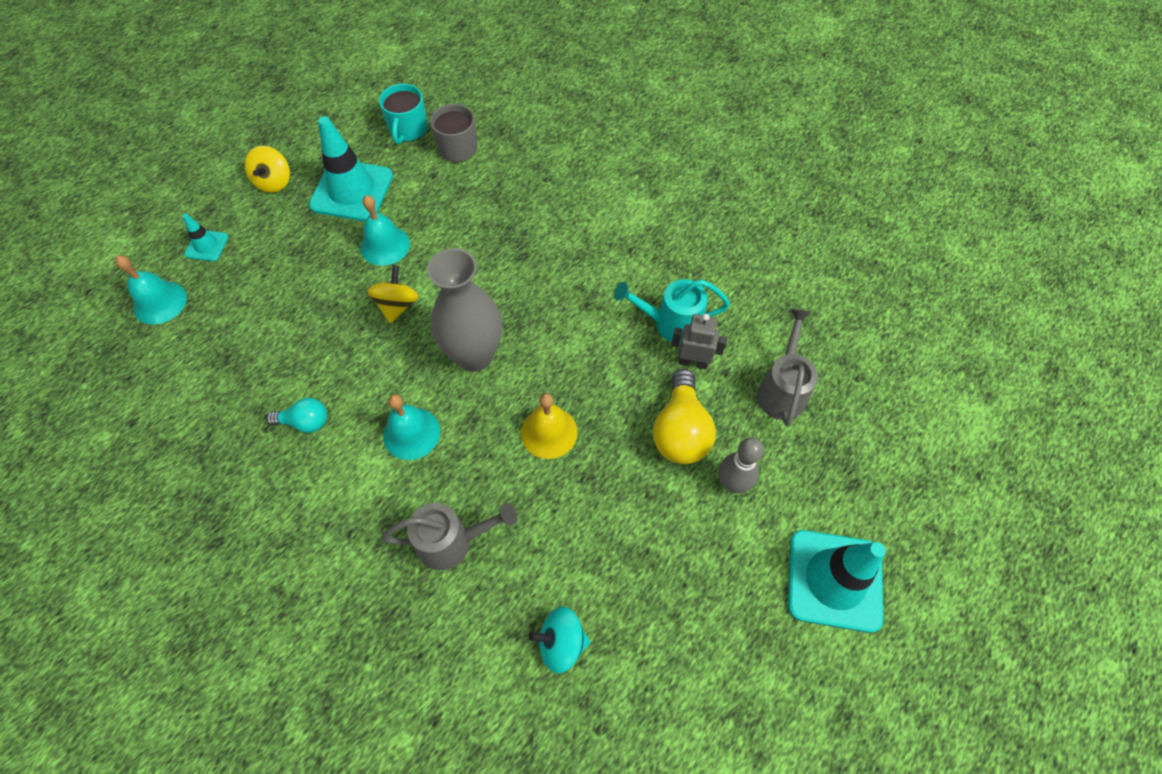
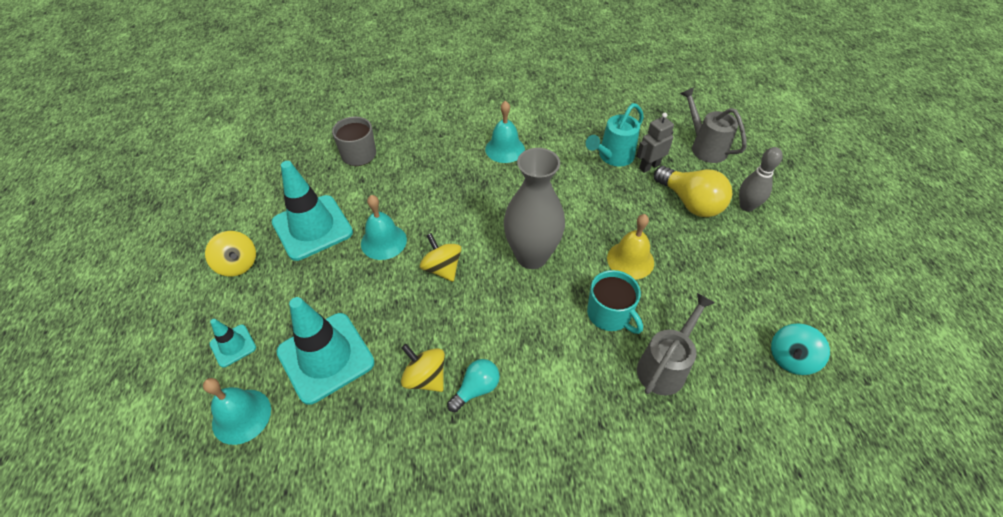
camera: 45 degrees left, 10 degrees down
turquoise mug [379,84,428,144] -> turquoise mug moved to [587,270,643,334]
turquoise bell [383,394,440,460] -> turquoise bell moved to [485,101,525,163]
turquoise traffic cone [788,530,886,633] -> turquoise traffic cone moved to [276,297,375,405]
none -> yellow spinning top [401,344,445,392]

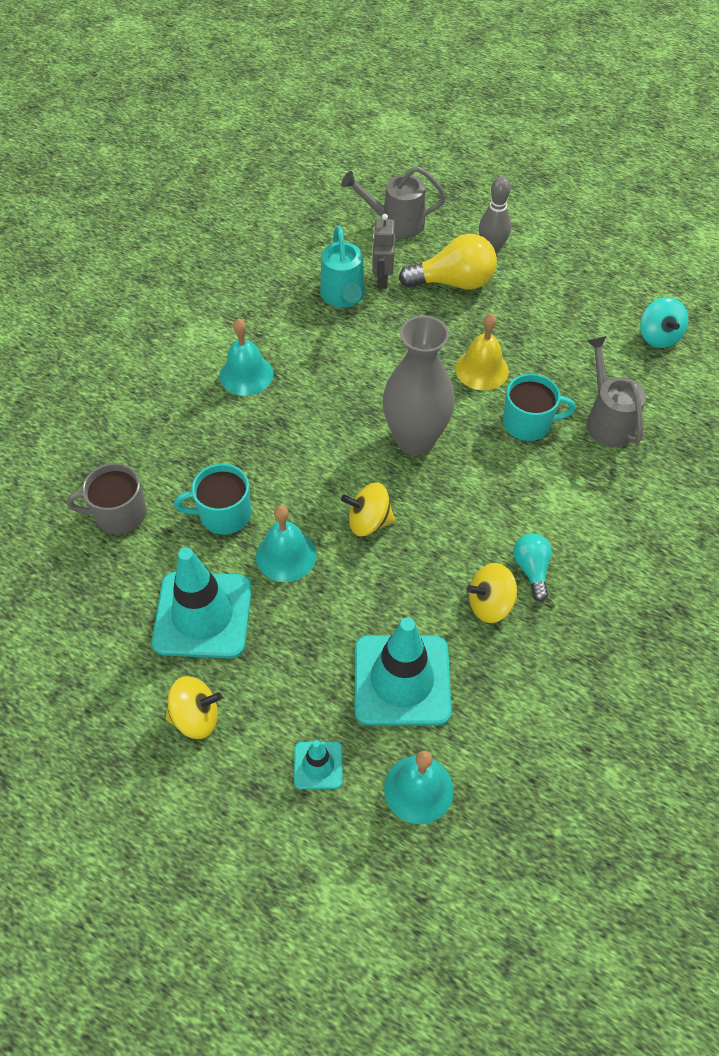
camera: 55 degrees left, 5 degrees up
none -> turquoise mug [174,464,251,534]

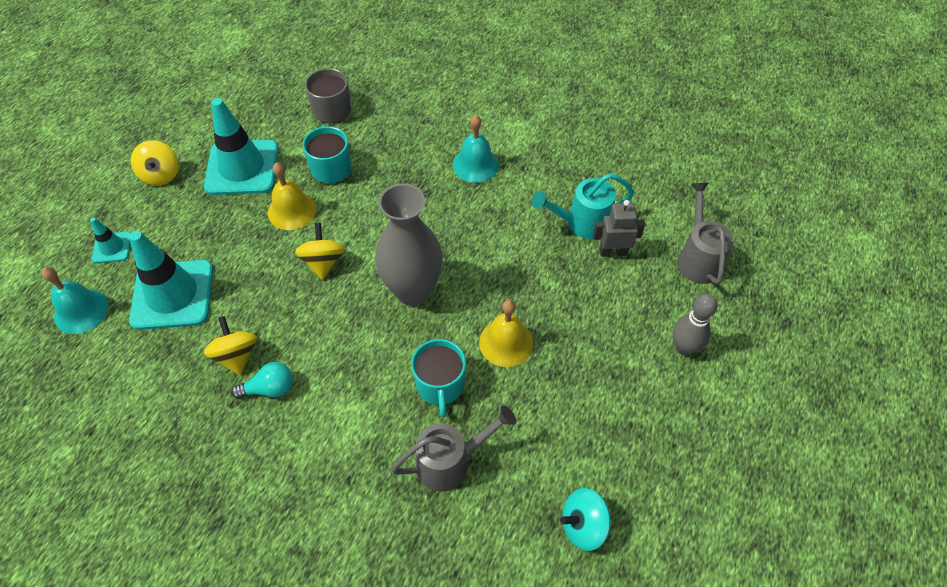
camera: 85 degrees right, 0 degrees up
turquoise bell [256,505,316,582] -> yellow bell [268,162,316,230]
yellow light bulb [399,234,497,289] -> none

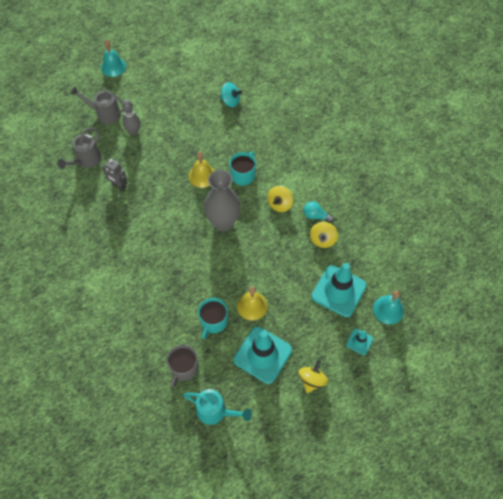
camera: 145 degrees left, 5 degrees up
yellow spinning top [295,223,345,280] -> yellow spinning top moved to [268,186,293,212]
grey watering can [391,406,516,492] -> grey watering can moved to [70,86,124,124]
turquoise bell [453,115,499,183] -> turquoise bell moved to [101,39,126,77]
turquoise watering can [532,173,634,240] -> turquoise watering can moved to [183,389,252,425]

